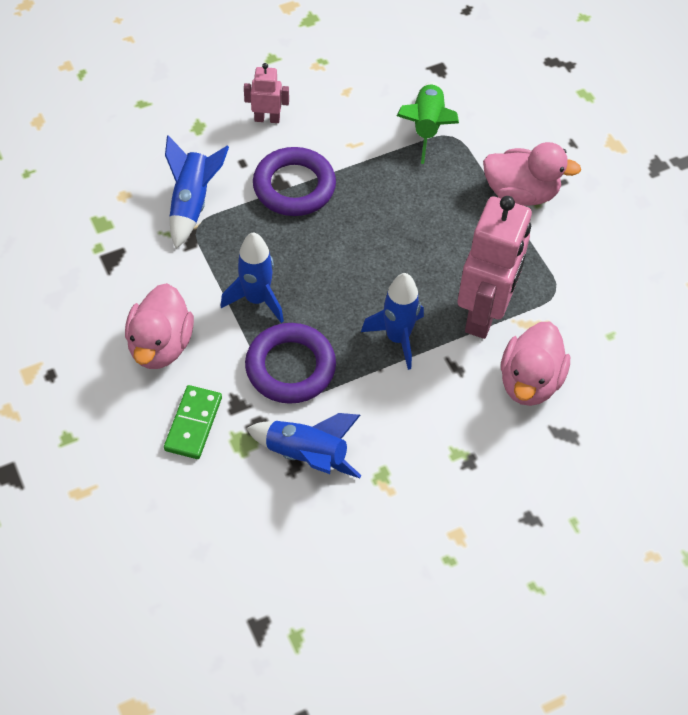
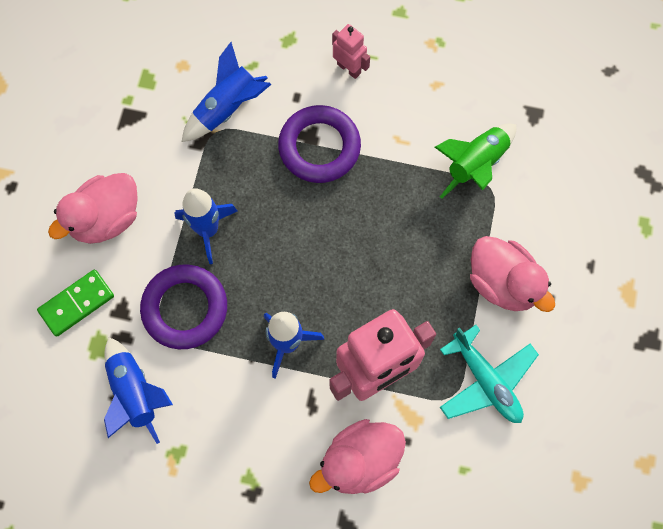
camera: 40 degrees right, 15 degrees up
none -> turquoise plane [440,325,539,423]

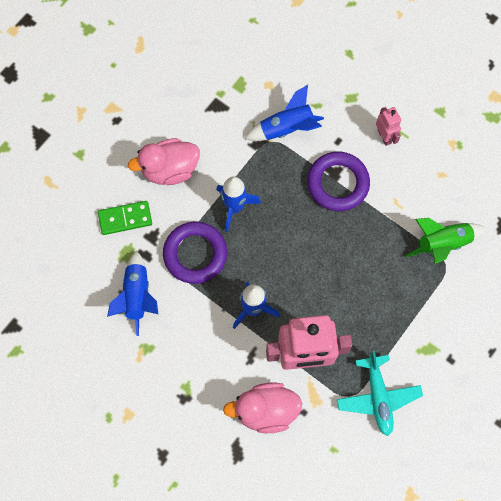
camera: 25 degrees right, 0 degrees up
pink duck [470,236,555,312] -> none

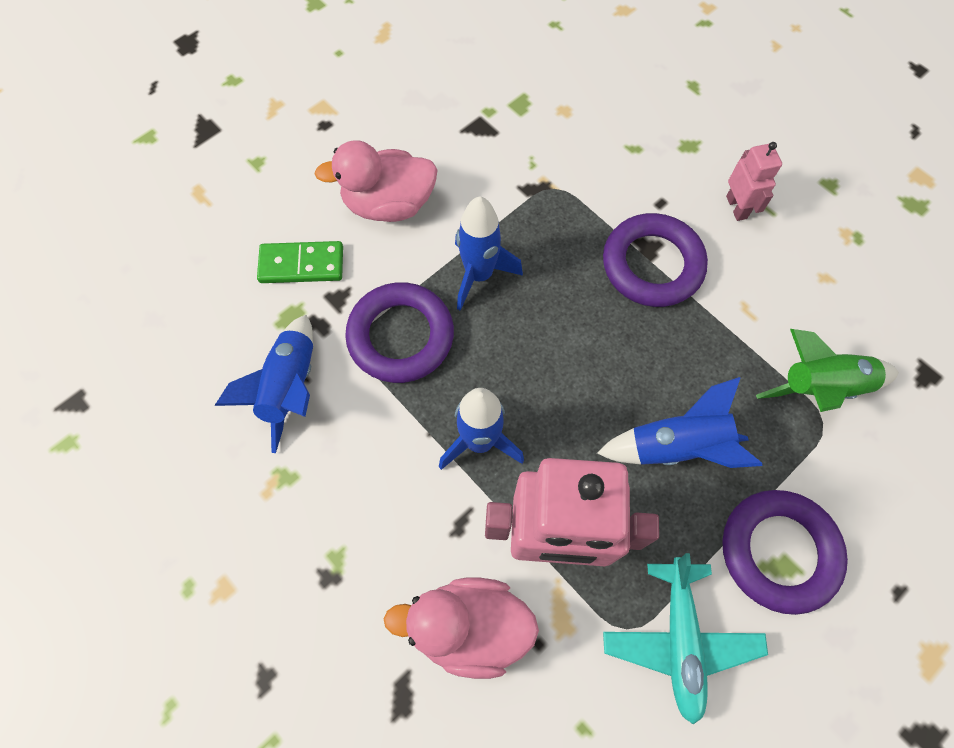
camera: 10 degrees right, 5 degrees down
blue rocket [244,85,324,141] -> blue rocket moved to [597,377,762,468]
none -> purple ring [722,490,848,615]

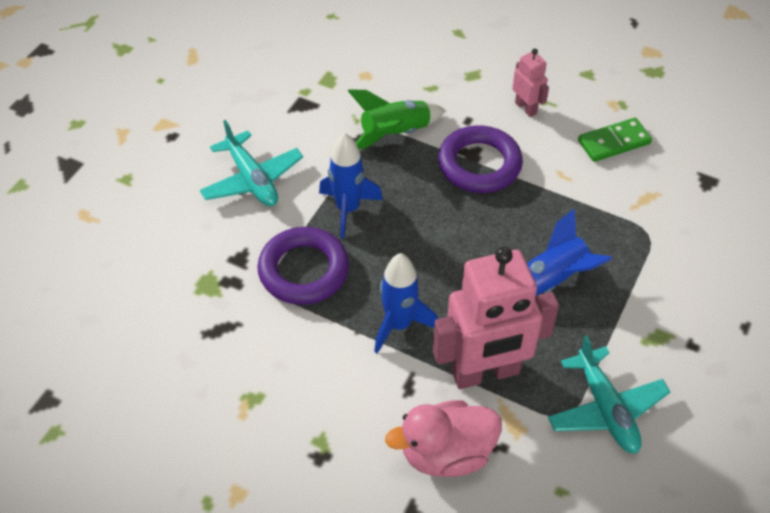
camera: 20 degrees left, 15 degrees down
blue rocket [214,315,313,453] -> none
green domino [257,241,343,283] -> green domino moved to [578,118,652,162]
pink duck [314,140,438,222] -> turquoise plane [200,120,303,206]
purple ring [722,490,848,615] -> none
green rocket [756,329,899,412] -> green rocket moved to [348,90,446,150]

